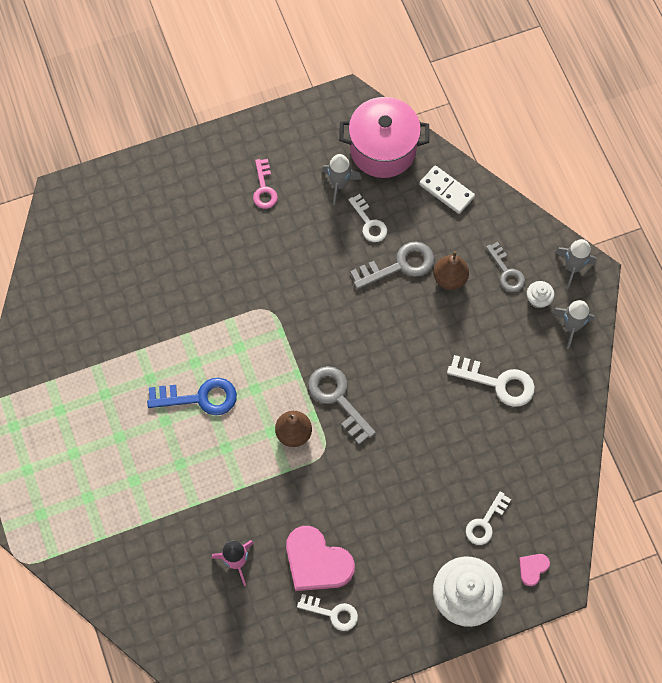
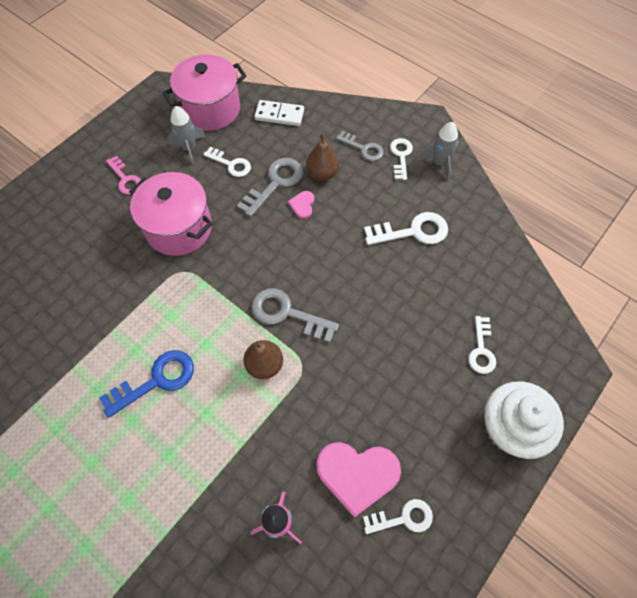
camera: 30 degrees left, 5 degrees down
pink heart [519,554,550,586] -> pink heart moved to [288,191,315,219]
white cupcake [527,281,554,309] -> white key [390,138,413,180]
grey rocket [555,239,597,289] -> none
none -> pink pot [129,172,213,256]

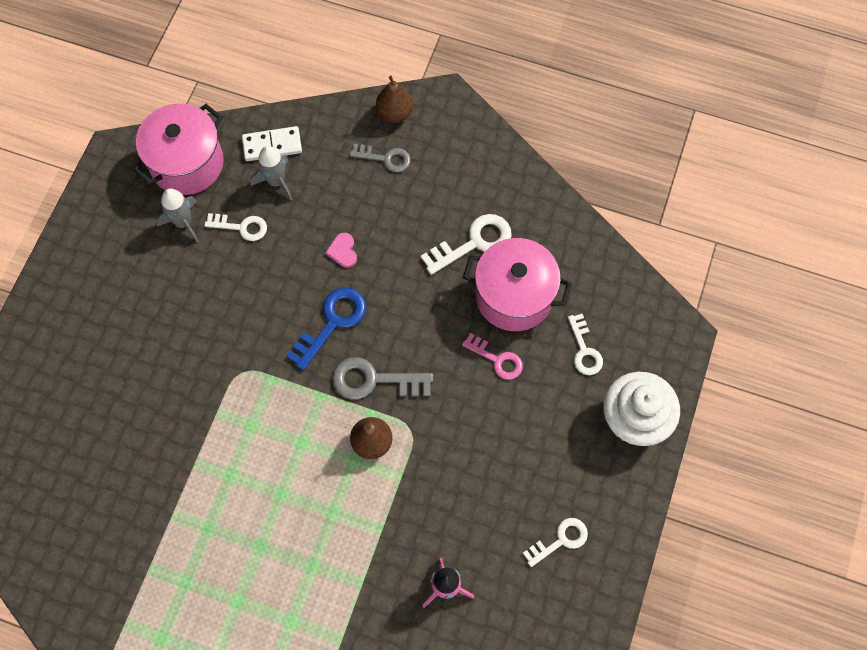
camera: 20 degrees left, 5 degrees up
blue key [99,350,194,418] -> blue key moved to [286,287,366,371]
pink key [106,155,141,195] -> pink key moved to [462,333,523,380]
pink pot [129,172,213,256] -> pink pot moved to [463,238,572,331]
grey key [237,158,303,217] -> none
brown pear [306,134,339,181] -> brown pear moved to [376,76,413,123]
pink heart [316,442,401,518] -> none
white key [390,138,413,180] -> none
grey rocket [418,122,458,181] -> grey rocket moved to [250,146,292,201]

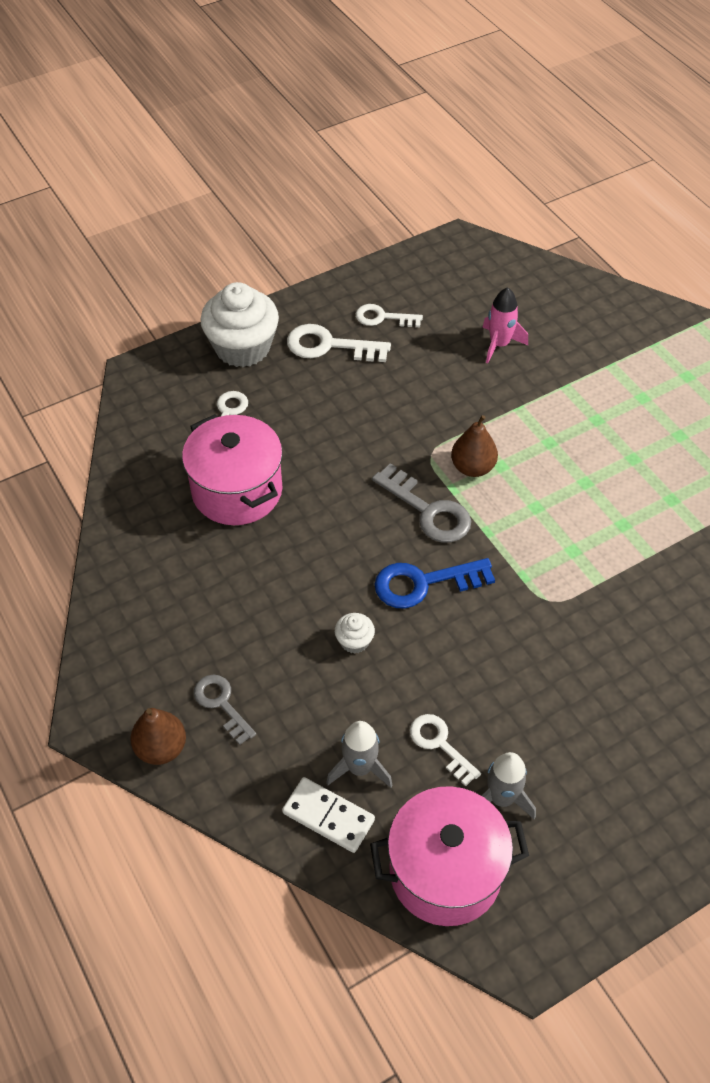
camera: 140 degrees left, 15 degrees down
pink heart [326,233,357,268] -> white cupcake [335,613,375,654]
white key [421,214,512,275] -> white key moved to [287,324,391,362]
pink key [462,333,523,380] -> none

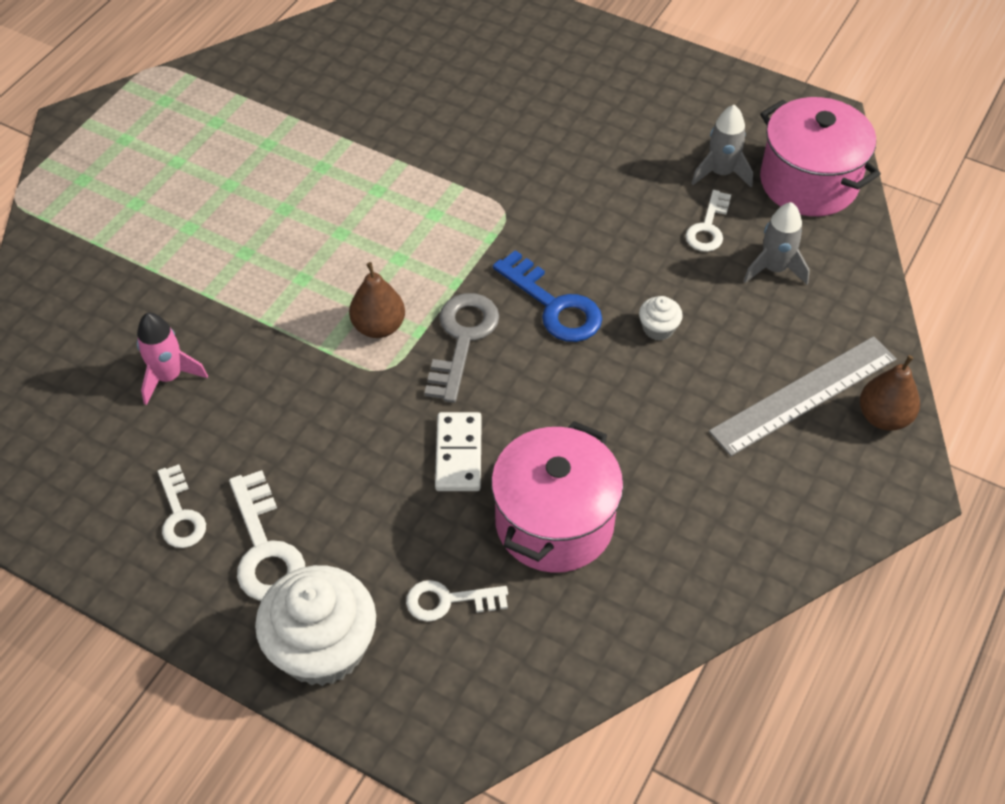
camera: 120 degrees left, 0 degrees up
grey key [194,675,256,745] -> grey ruler [709,336,897,456]
white domino [282,777,375,853] -> white domino moved to [435,412,482,491]

